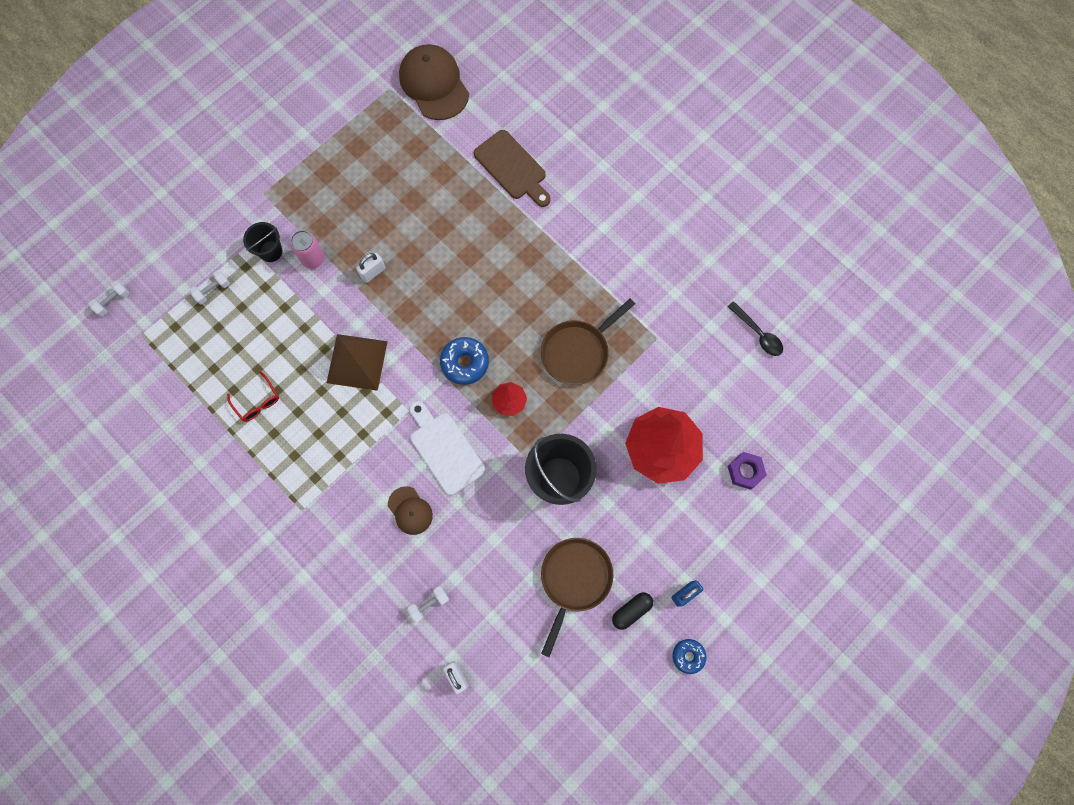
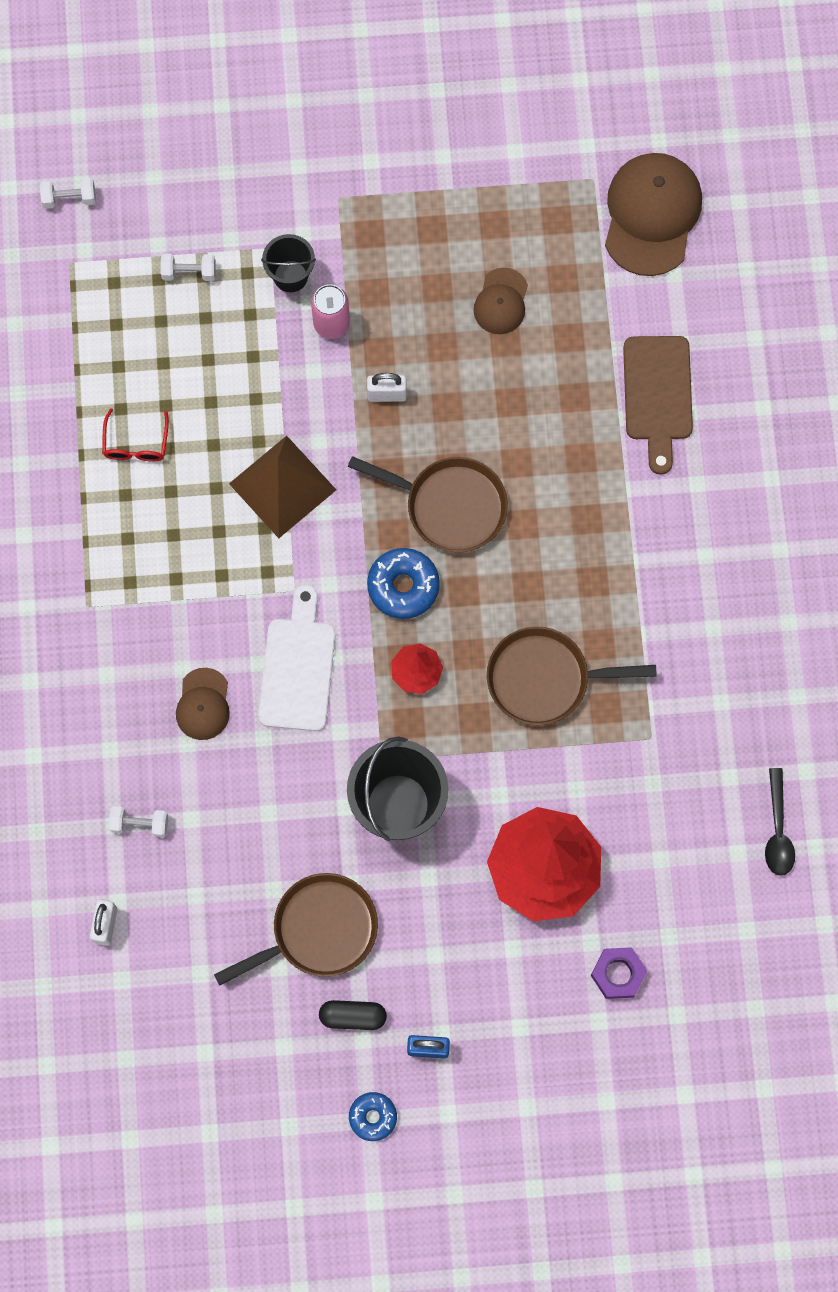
camera: 40 degrees right, 0 degrees up
none -> brown pan [348,456,508,553]
none -> brown cap [473,268,528,334]

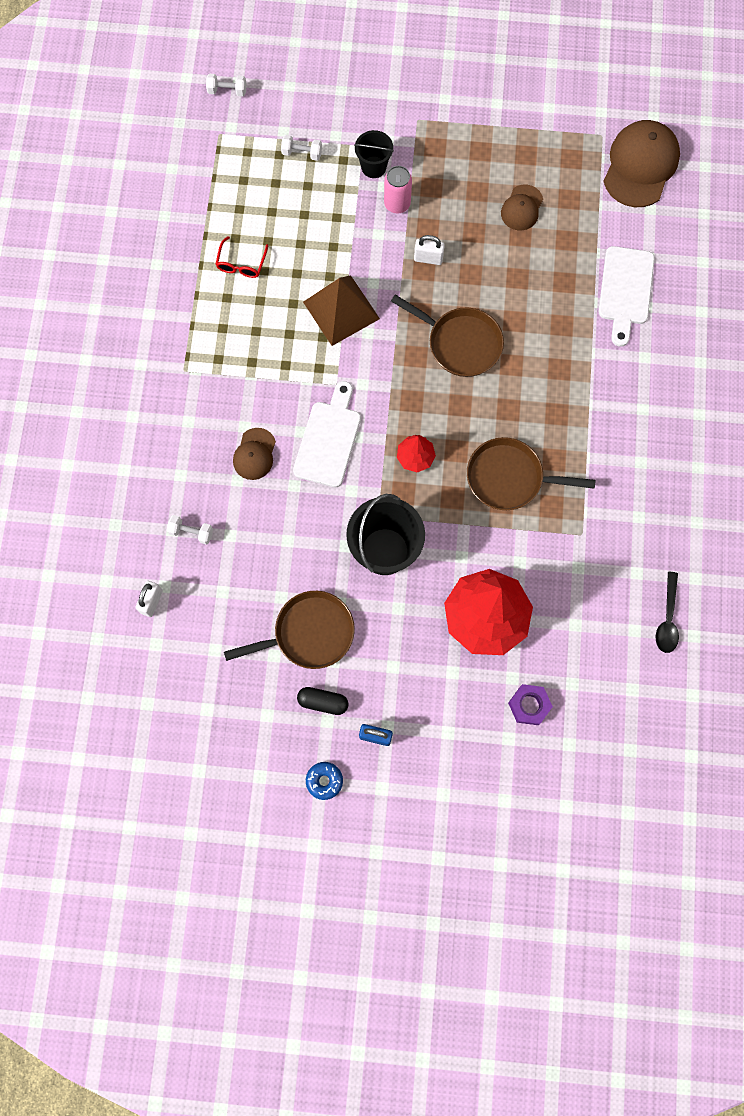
camera: 10 degrees right, 0 degrees up
blue donut [367,548,440,619] -> none
brown cutting board [623,336,693,475] -> white cutting board [599,246,655,347]

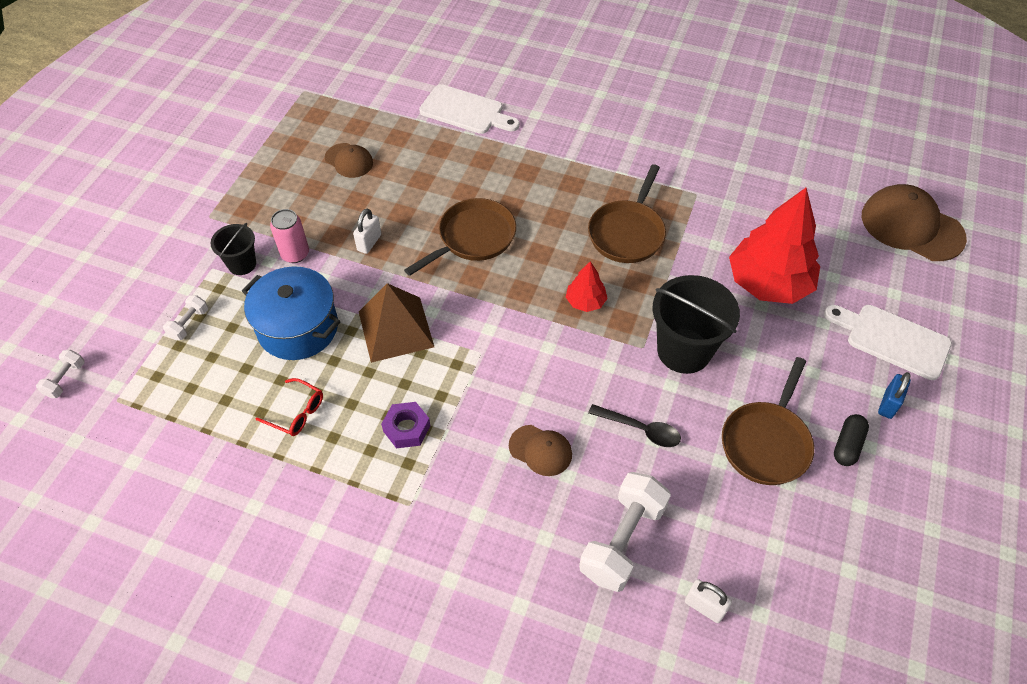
camera: 75 degrees left, 20 degrees down
white dumbbell [167,515,213,545] -> white dumbbell [579,472,671,592], size x2.07
brown pan [224,591,355,669] -> brown pan turned 150 degrees counterclockwise [722,357,814,485]
white cutting board [293,381,361,487] -> white cutting board moved to [824,305,952,380]
blue donut [306,762,343,800] -> none
purple nut [508,684,553,725] -> purple nut moved to [381,402,430,448]
brown cap [603,120,680,207] -> brown cap moved to [862,184,967,261]
black spoon [656,572,679,653] -> black spoon moved to [588,404,681,447]
none -> blue pot [242,266,341,360]

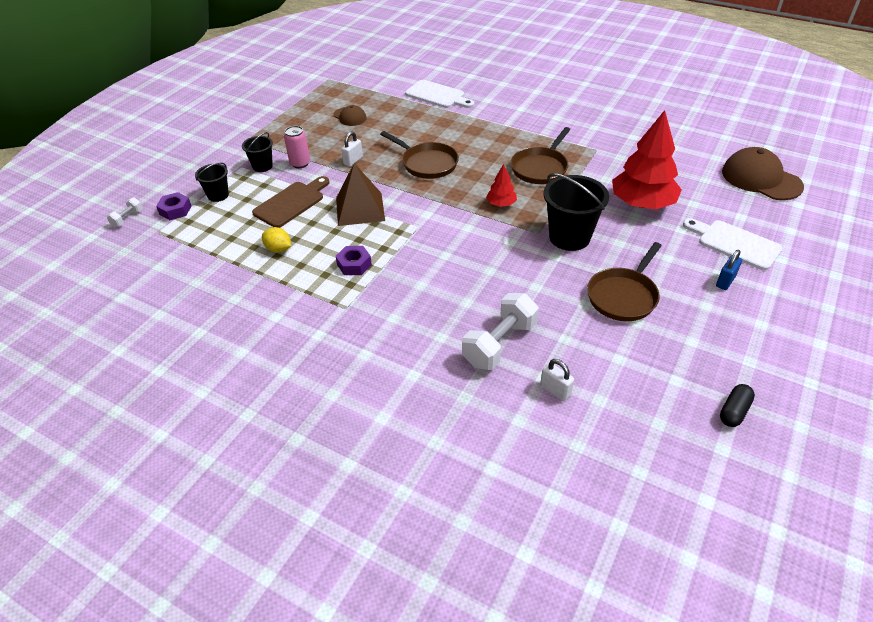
camera: 10 degrees right, 10 degrees down
white dumbbell [163,295,208,340] -> black bucket [195,162,229,202]
blue pot [242,266,341,360] -> brown cutting board [252,176,330,228]
red glasses [255,378,323,436] -> yellow lemon [262,227,291,253]
brown pan [404,198,516,276] -> brown pan turned 75 degrees clockwise [380,131,459,179]
brown cap [509,425,572,476] -> none
black spoon [588,404,681,447] -> none
black capsule [834,414,869,466] -> black capsule moved to [720,384,755,427]
none -> purple nut [156,192,192,220]

